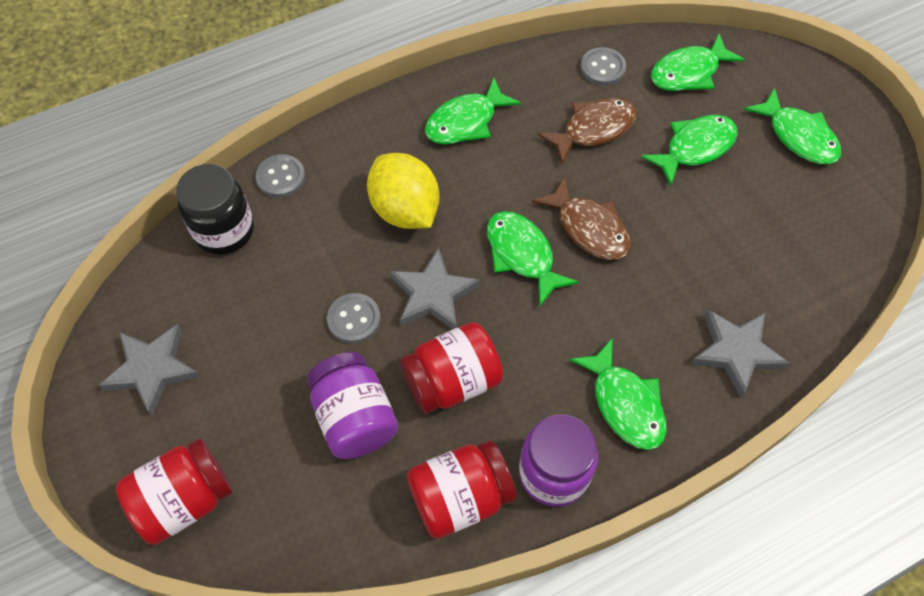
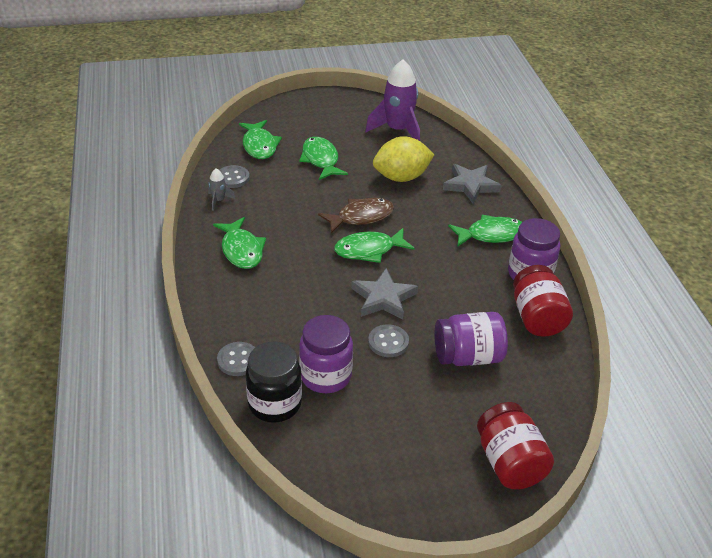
camera: 75 degrees left, 20 degrees down
grey star [99,324,200,416] -> none
yellow lemon [367,153,439,229] -> yellow lemon moved to [373,136,435,182]
red jar [400,322,503,414] -> none
brown fish [537,98,637,164] -> none
green fish [744,88,841,164] -> none
none -> grey rocket [208,169,235,211]
none -> purple jar [299,315,353,393]
none -> purple rocket [365,59,420,141]

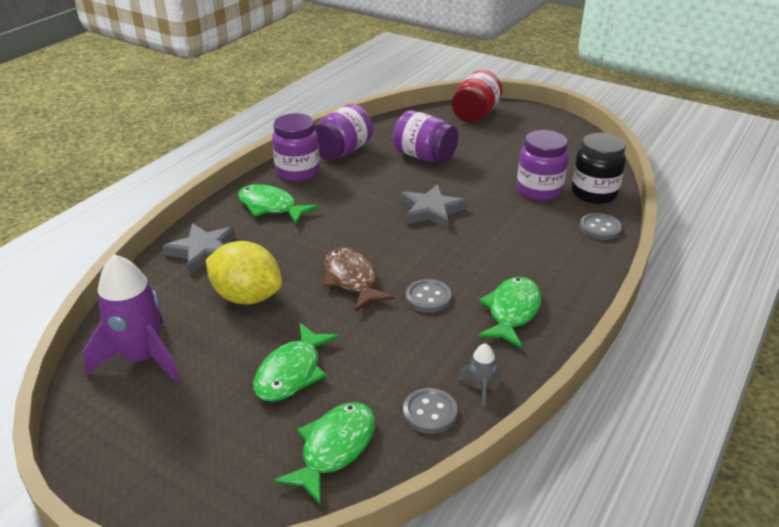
camera: 135 degrees left, 5 degrees down
brown fish [318,198,394,233] -> brown fish turned 45 degrees clockwise [323,247,395,311]
green fish [334,228,415,263] -> none
grey button [368,324,409,357] -> grey button moved to [406,279,451,313]
red jar [513,265,573,337] -> purple jar [315,104,373,160]

